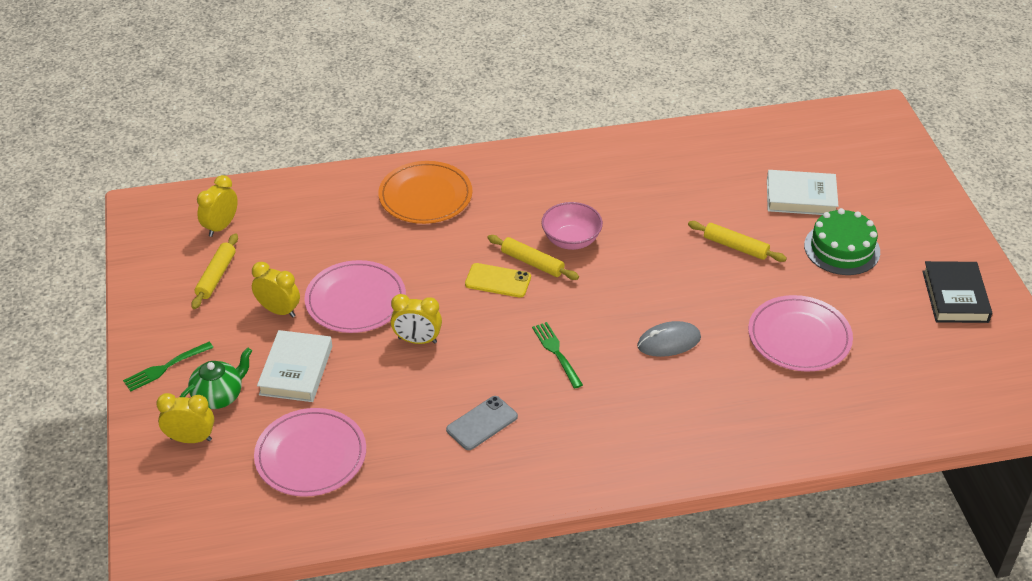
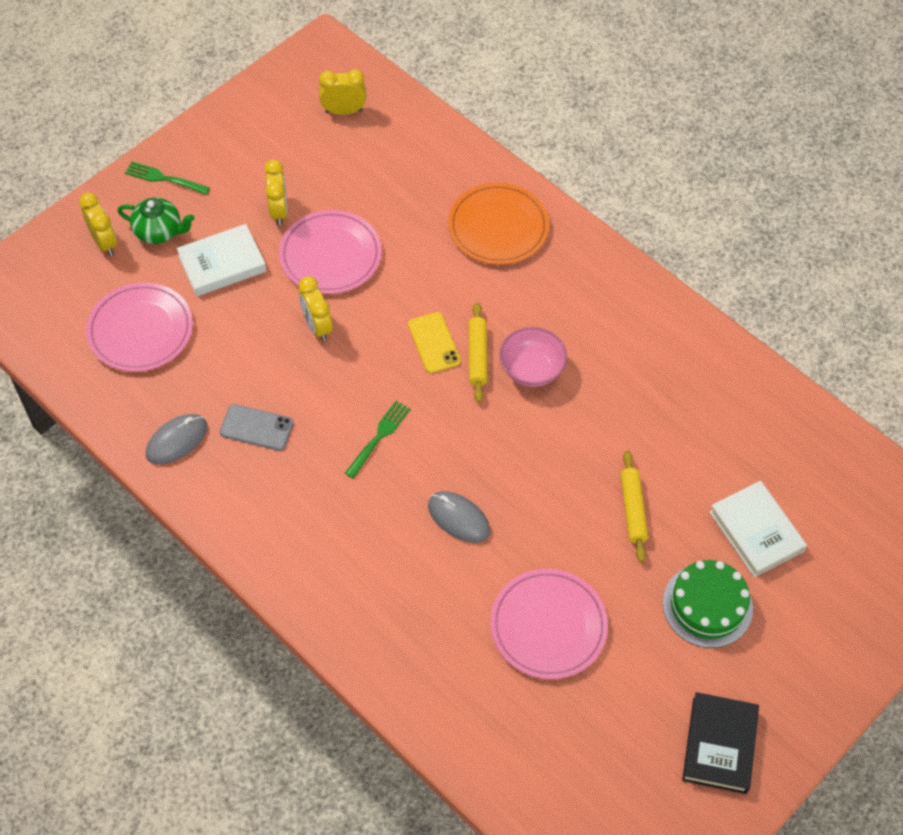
camera: 55 degrees right, 15 degrees up
yellow rolling pin [191,233,238,309] -> none
black book [922,261,992,323] -> black book turned 45 degrees counterclockwise [682,692,759,794]
none -> grey mouse [146,414,207,465]

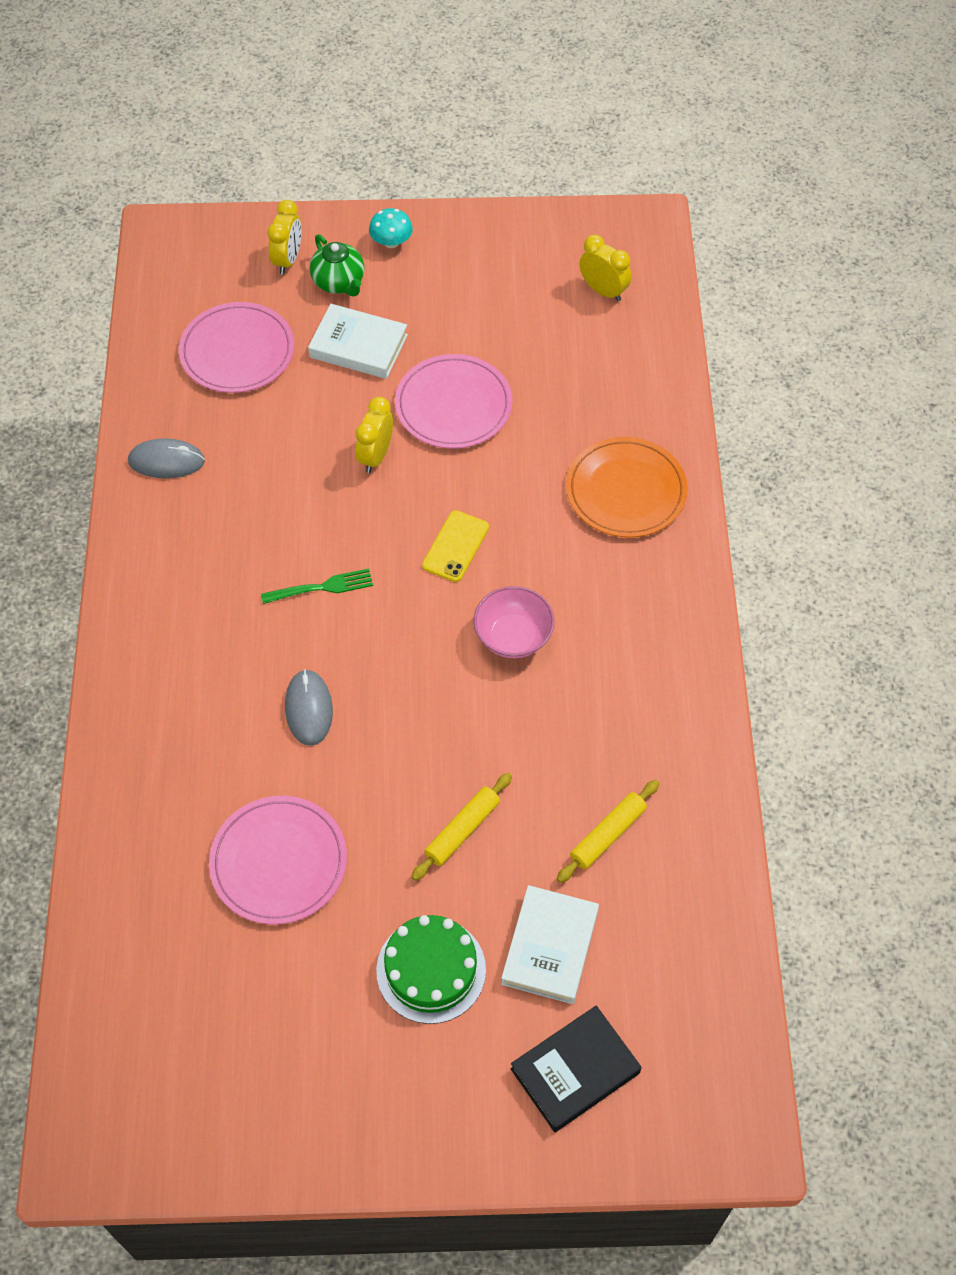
camera: 45 degrees right, 0 degrees up
green fork [125,161,210,195] -> turquoise mushroom [369,208,413,248]
grey phone [220,404,294,451] -> none
yellow clock [264,159,288,225] -> none
yellow rolling pin [469,302,488,402] -> yellow rolling pin moved to [557,780,659,883]
black book [682,692,759,794] -> black book moved to [511,1006,642,1132]

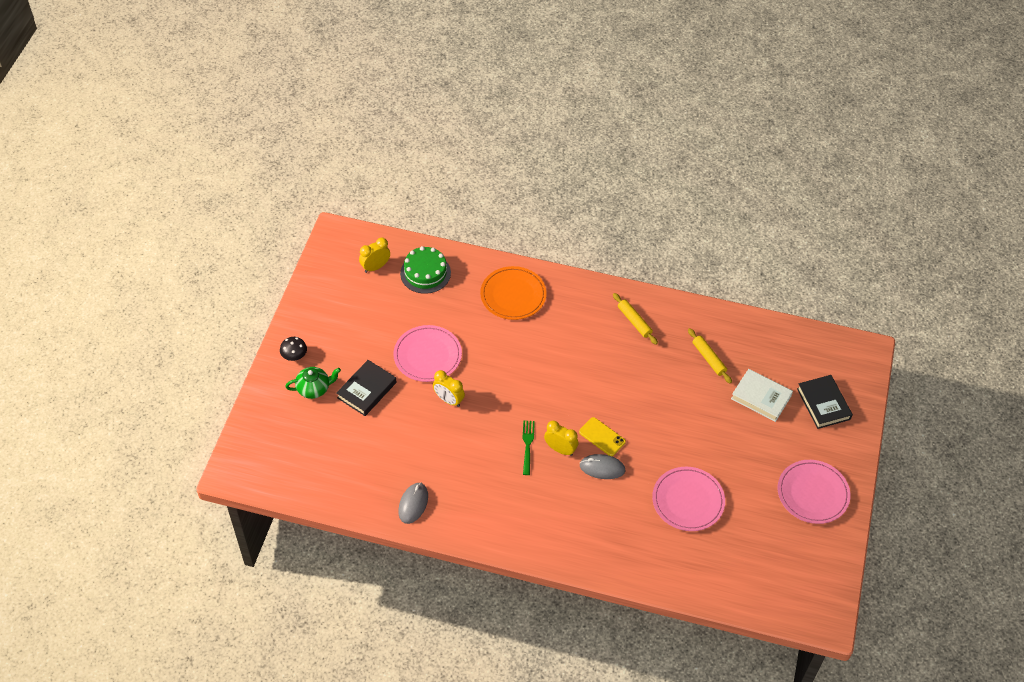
camera: 75 degrees left, 5 degrees down
pink plate [179,302,294,393] -> pink plate moved to [778,460,851,524]
yellow clock [268,200,302,274] -> yellow clock moved to [544,421,578,456]
white book [308,304,408,379] -> black book [336,360,396,416]
turquoise mushroom [369,208,413,248] -> black mushroom [280,337,307,361]
green cake [376,915,486,1024] -> green cake moved to [400,246,451,294]
yellow rolling pin [411,773,512,881] -> yellow rolling pin moved to [613,293,658,345]
yellow phone [422,510,489,582] -> yellow phone moved to [579,417,626,456]
pink bowl [473,586,555,658] -> none

